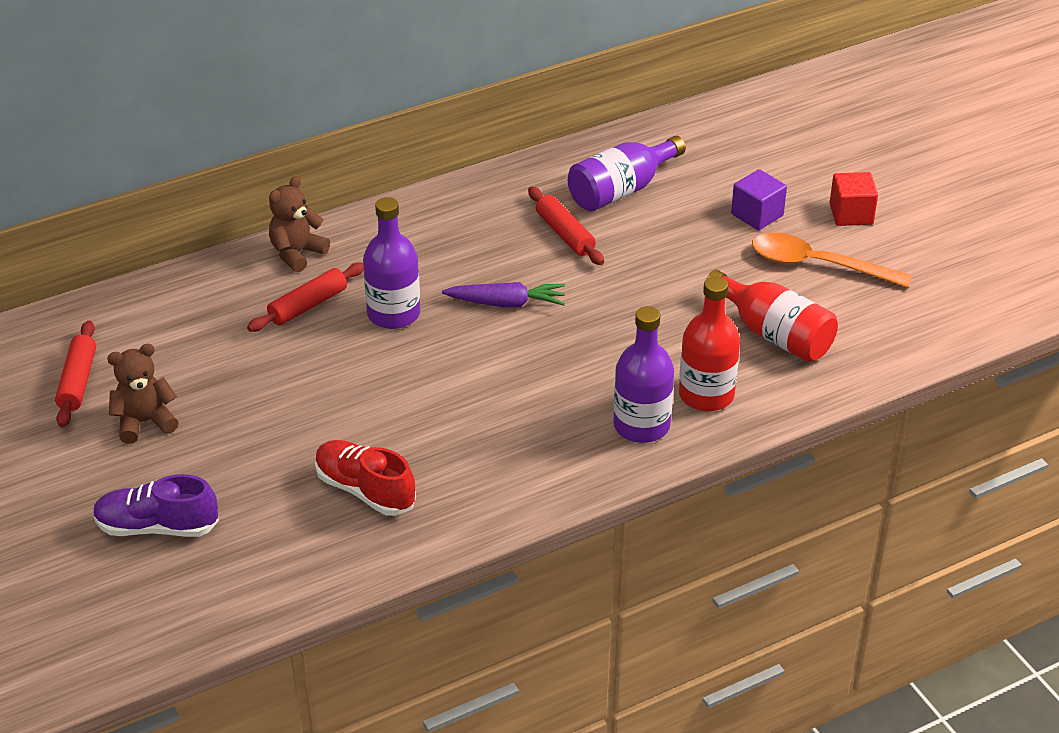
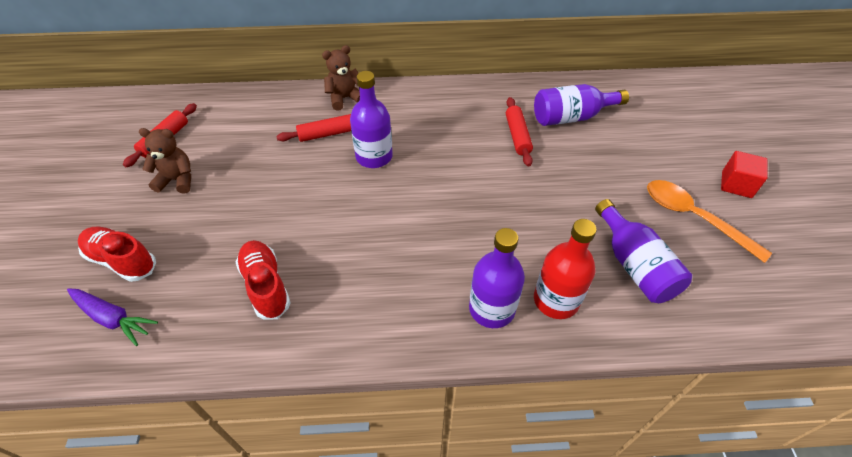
camera: 25 degrees right, 10 degrees up
purple shoe [93,474,219,537] -> red shoe [78,226,156,282]
purple carrot [442,282,565,307] -> purple carrot moved to [67,288,158,346]
red bottle [707,270,838,362] -> purple bottle [595,199,692,303]
purple cube [731,169,787,230] -> none

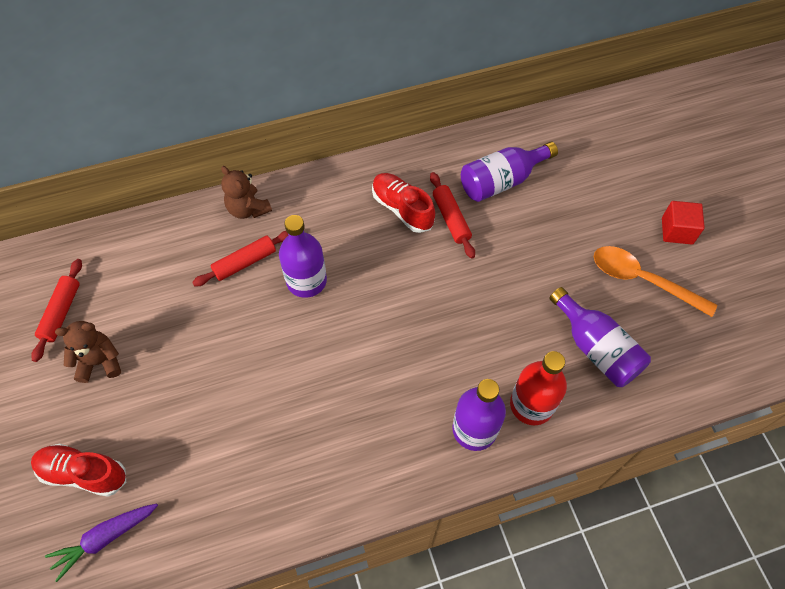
camera: 15 degrees left, 10 degrees up
purple carrot [67,288,158,346] -> purple carrot turned 135 degrees clockwise [45,503,158,582]
red shoe [236,240,291,319] -> red shoe moved to [372,173,435,233]
brown teddy bear [322,45,360,111] -> brown teddy bear turned 90 degrees counterclockwise [221,166,272,219]

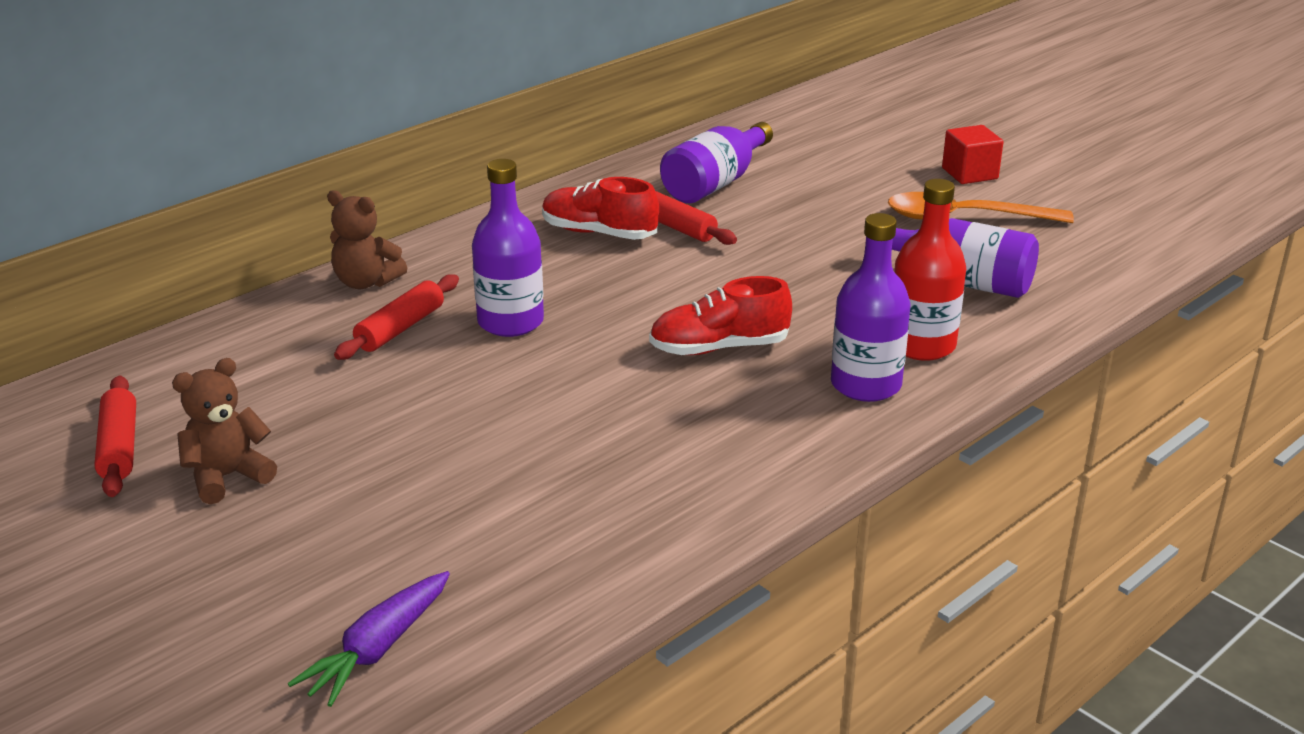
camera: 25 degrees left, 30 degrees down
red shoe [31,444,126,497] -> red shoe moved to [649,276,792,355]

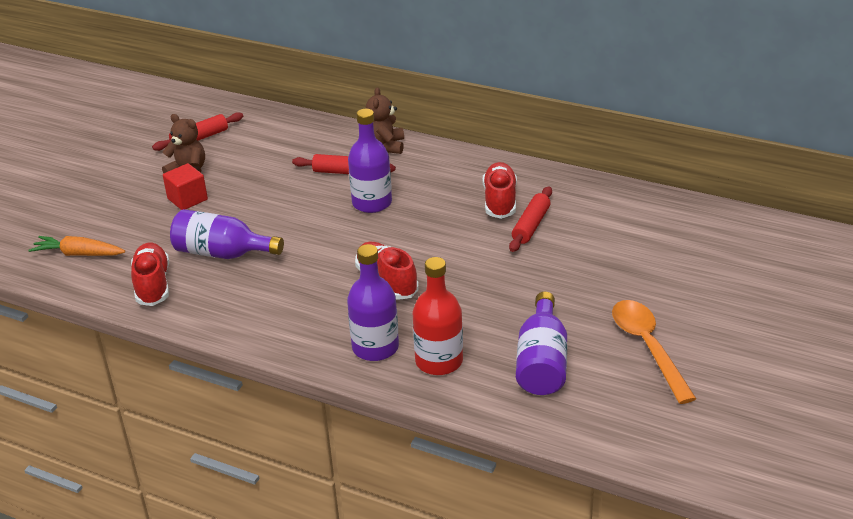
camera: 70 degrees right, 5 degrees up
purple carrot [288,571,450,707] -> orange carrot [28,236,125,256]
purple bottle [660,122,773,203] -> purple bottle moved to [170,209,284,259]
red cube [942,125,1003,184] -> red cube moved to [163,163,208,210]
none -> red shoe [131,243,169,306]

